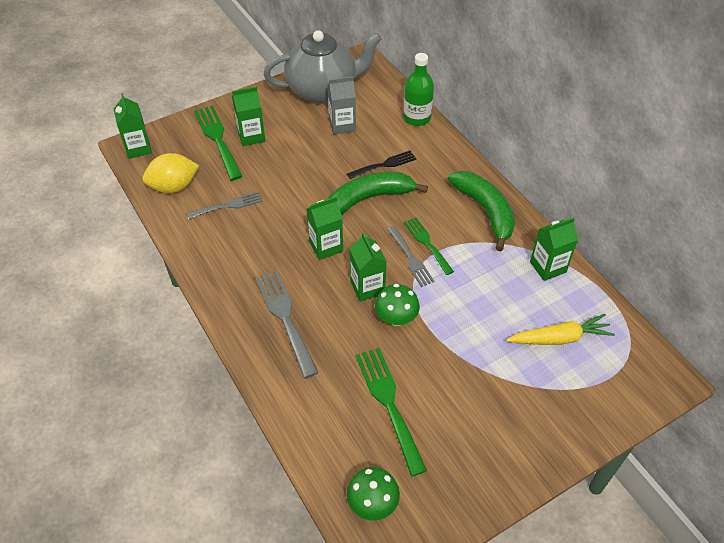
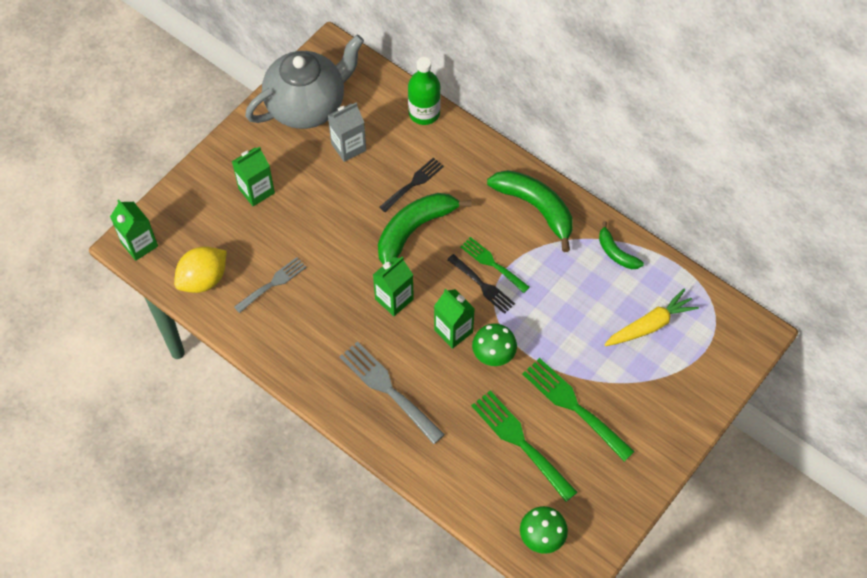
camera: 20 degrees left, 10 degrees up
green fork [194,106,243,181] -> green fork moved to [522,358,635,461]
grey fork [388,226,435,287] -> black fork [447,254,515,314]
green carton [530,217,578,281] -> green banana [599,221,644,269]

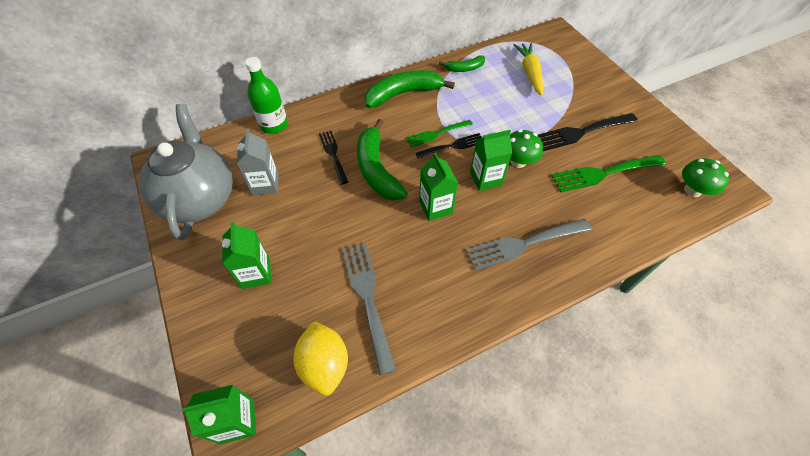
camera: 65 degrees left, 5 degrees down
grey fork [234,257,307,313] -> grey fork [342,242,396,375], size x1.57
green fork [522,358,635,461] -> black fork [538,113,638,151]

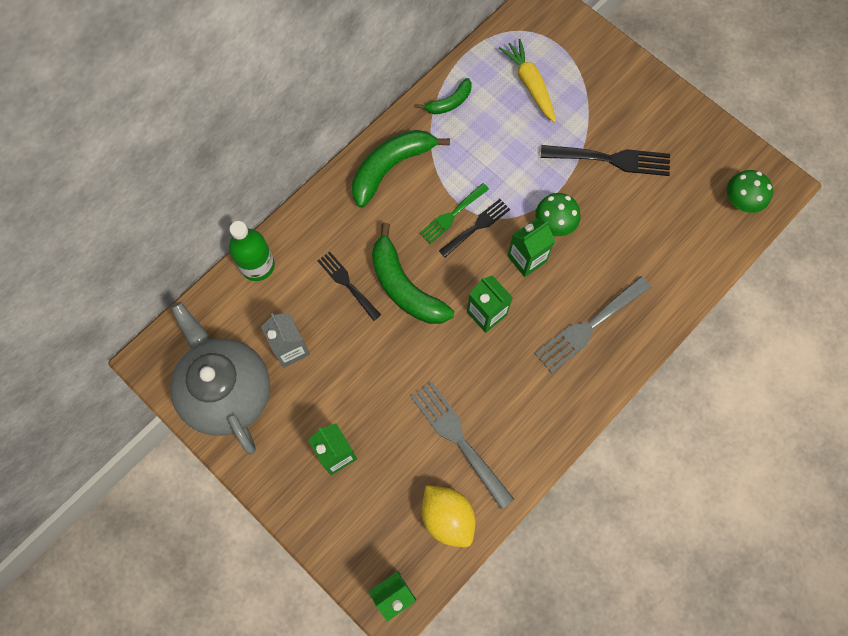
camera: 20 degrees left, 15 degrees up
black fork [538,113,638,151] -> black fork turned 135 degrees counterclockwise [541,145,670,176]
green fork [551,155,666,192] -> none

